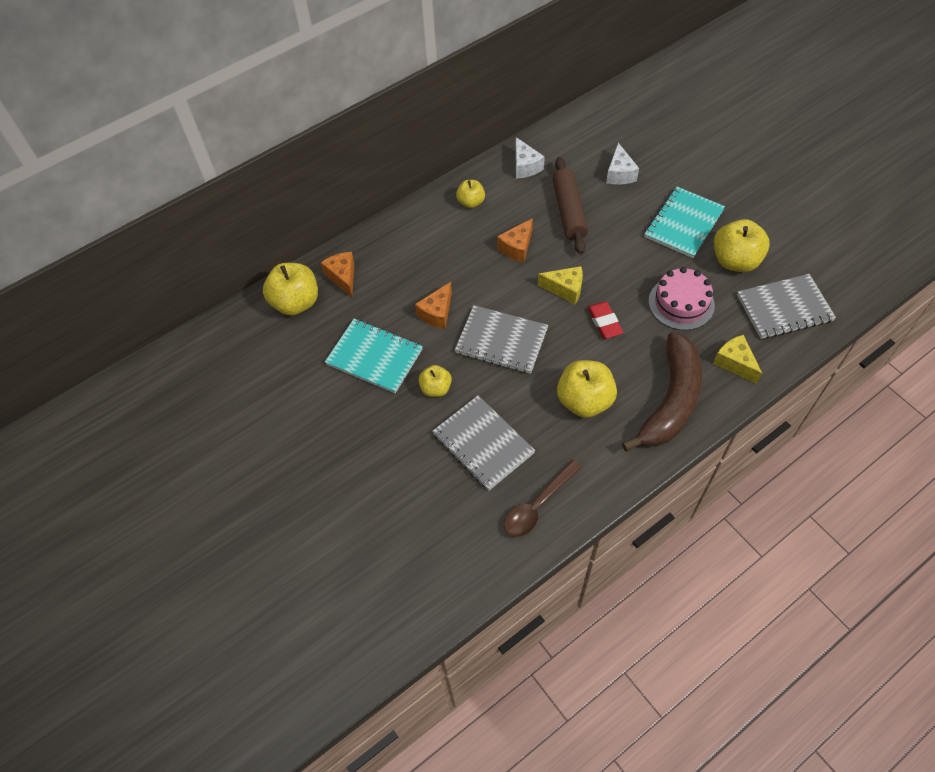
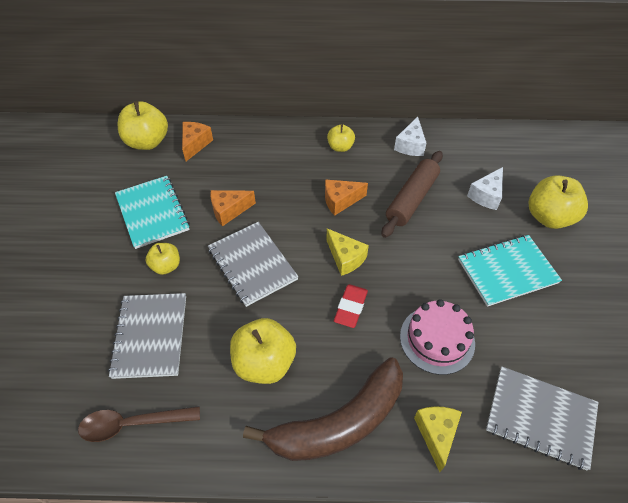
camera: 35 degrees right, 5 degrees down
yellow apple [714,219,770,272] -> yellow apple moved to [529,175,588,229]

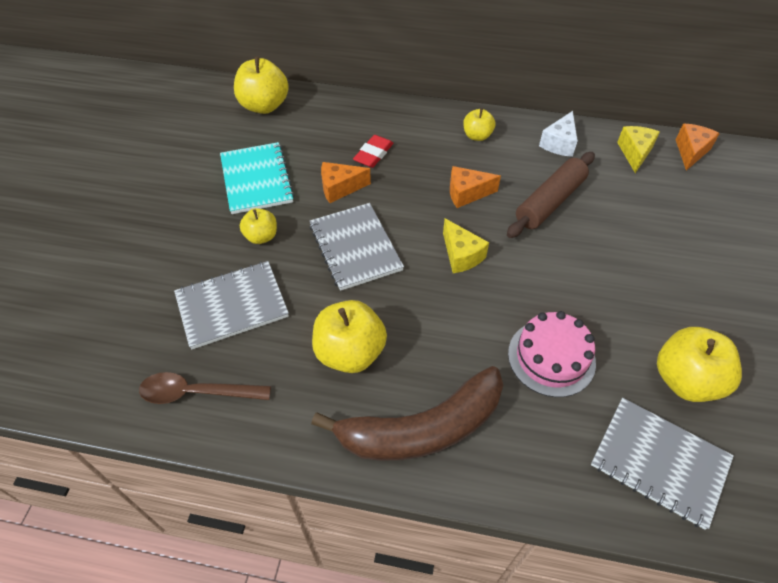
camera: 10 degrees right, 0 degrees up
grey notebook [108,293,186,379] -> grey notebook turned 60 degrees clockwise [174,261,289,349]
orange cheese [182,122,213,161] -> orange cheese moved to [675,124,720,170]
red eraser [334,284,368,328] -> red eraser moved to [353,135,393,168]
yellow cheese [414,406,462,472] -> yellow cheese moved to [617,126,660,173]
turquoise notebook [458,235,562,307] -> none
white cheese [467,167,503,210] -> none
yellow apple [529,175,588,229] -> yellow apple moved to [657,327,742,402]

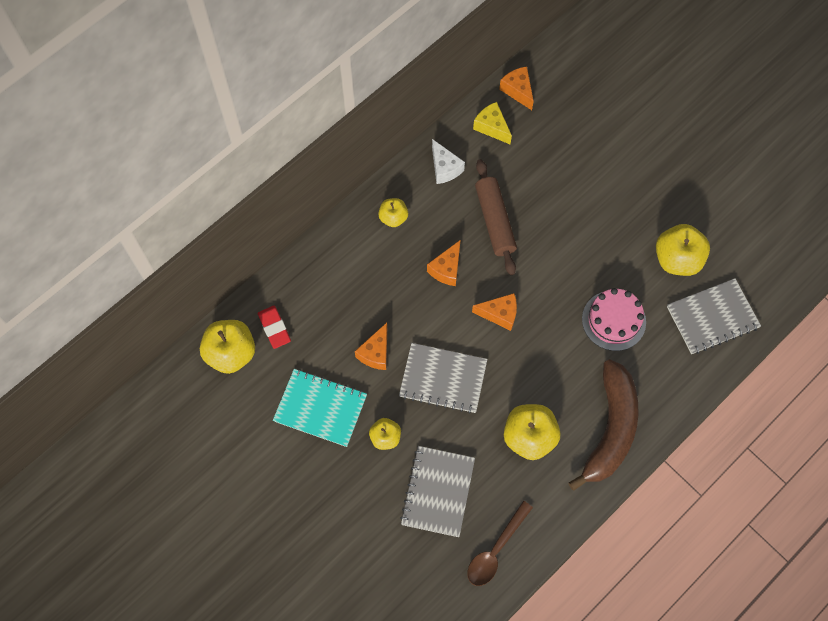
camera: 55 degrees left, 15 degrees up
red eraser [353,135,393,168] -> red eraser moved to [258,306,291,349]
yellow cheese [443,218,489,273] -> orange cheese [472,293,517,331]

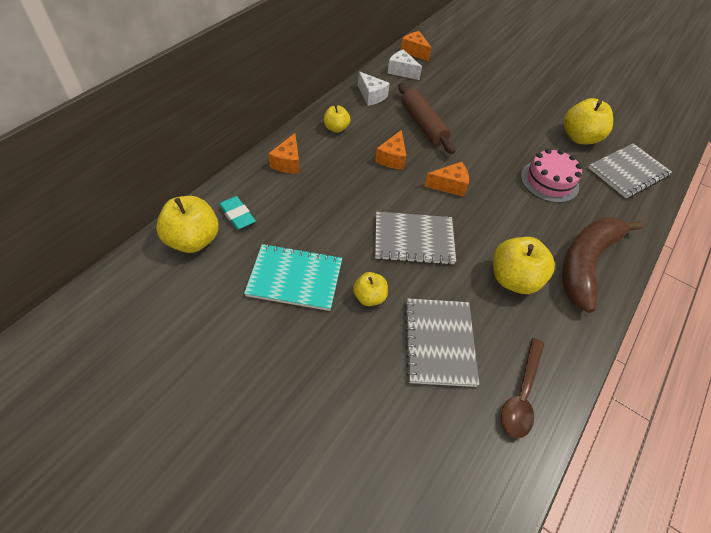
camera: 15 degrees left, 15 degrees down
red eraser [258,306,291,349] -> turquoise eraser [219,196,256,230]
orange cheese [355,323,387,370] -> orange cheese moved to [268,133,300,174]
yellow cheese [473,102,512,144] -> white cheese [388,49,422,80]
brown banana [568,359,639,491] -> brown banana turned 150 degrees counterclockwise [562,218,643,313]

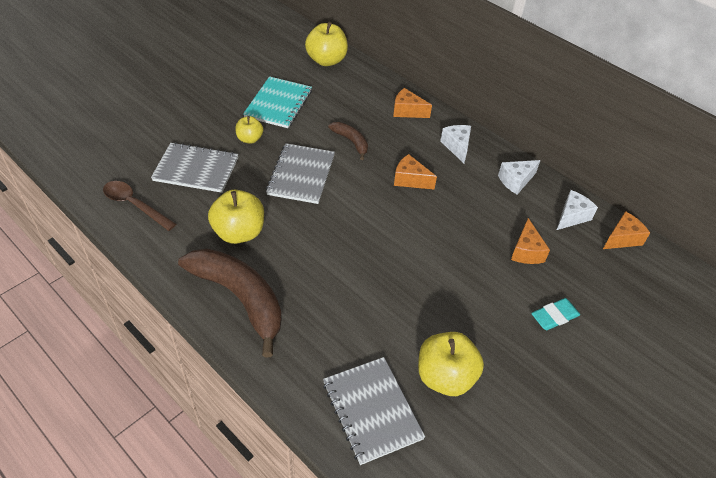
camera: 100 degrees right, 5 degrees down
turquoise eraser [219,196,256,230] -> turquoise eraser moved to [531,298,580,330]
yellow apple [324,105,350,133] -> white cheese [440,125,471,163]
brown rolling pin [398,83,455,154] -> none
orange cheese [424,162,469,197] -> orange cheese moved to [511,218,550,264]
pink cake [521,148,582,203] -> none
none -> brown banana [328,122,368,160]

